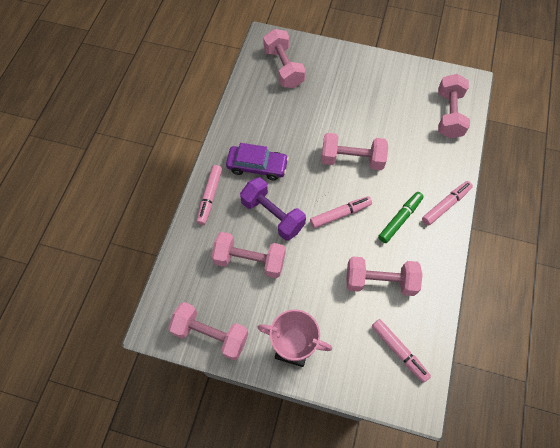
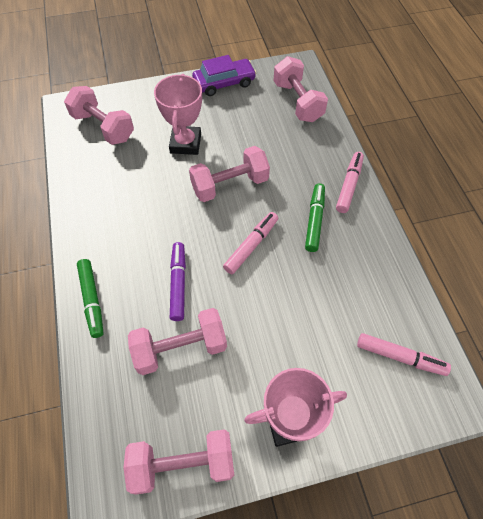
camera: 30 degrees left, 5 degrees down
pink marker [197,165,222,225] -> green marker [77,259,104,338]
purple car [226,143,289,180] -> purple car moved to [192,55,256,96]
purple dumbbell [240,177,306,241] -> purple marker [170,242,186,321]
pink dumbbell [346,257,423,296] -> none
none -> pink trophy [154,74,202,155]

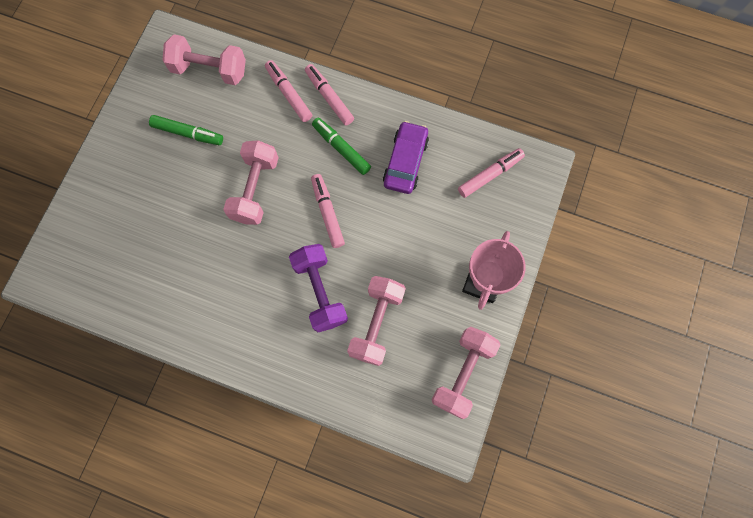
camera: 55 degrees left, 15 degrees up
pink dumbbell [64,86,134,145] -> none
green marker [77,259,104,338] -> green marker moved to [149,115,223,145]
pink trophy [154,74,202,155] -> none
purple marker [170,242,186,321] -> purple dumbbell [289,244,348,332]
purple car [192,55,256,96] -> purple car moved to [383,121,429,194]
none -> pink marker [265,60,312,122]

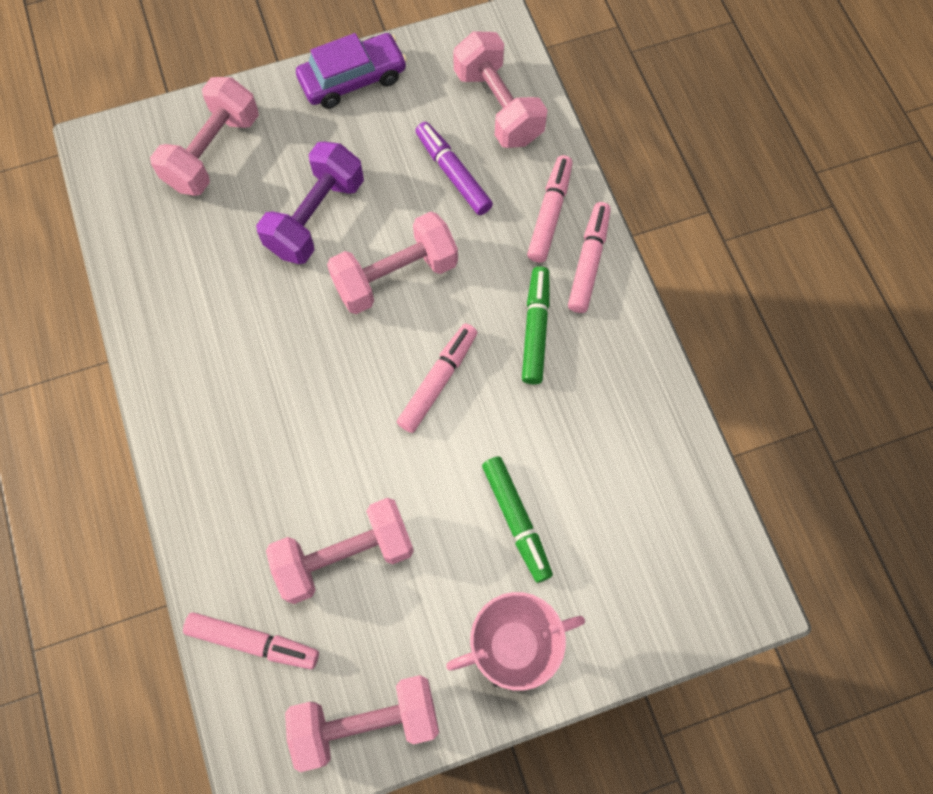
camera: 50 degrees right, 5 degrees down
green marker [149,115,223,145] -> green marker moved to [482,456,553,583]
purple dumbbell [289,244,348,332] -> purple dumbbell moved to [256,141,364,264]
purple car [383,121,429,194] -> purple car moved to [296,33,407,109]
pink marker [458,148,525,198] -> pink marker moved to [183,612,319,669]
none -> pink dumbbell [150,77,259,196]
none -> purple marker [415,122,493,215]

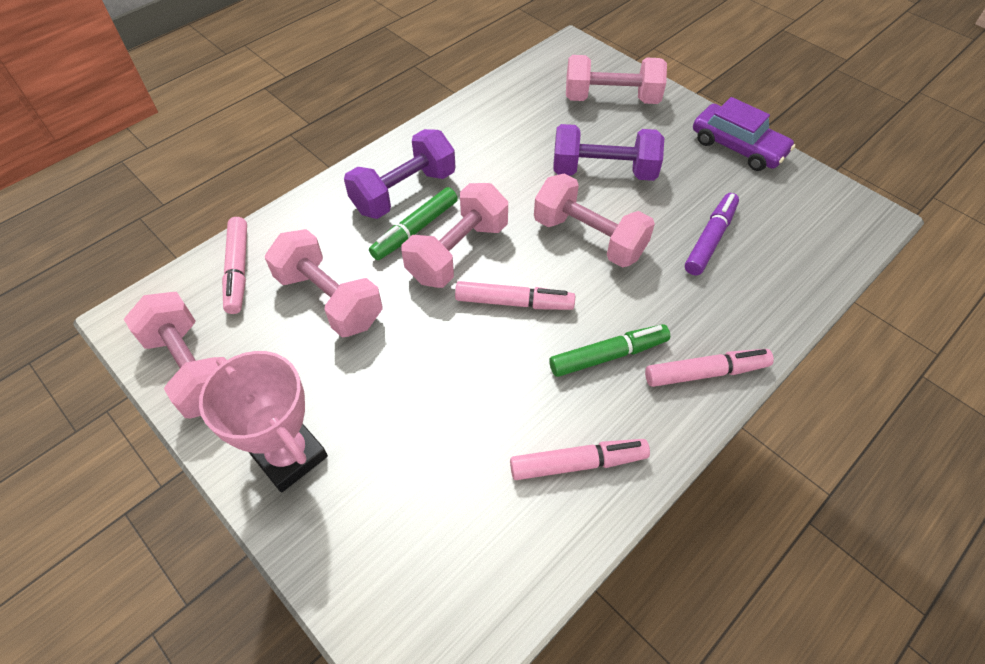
camera: 65 degrees right, 15 degrees down
pink dumbbell [453,31,548,148] -> pink dumbbell moved to [401,183,508,288]
green marker [482,456,553,583] -> green marker moved to [369,187,458,260]
pink marker [527,155,573,263] -> pink marker moved to [510,439,650,480]
none -> purple dumbbell [344,129,455,219]

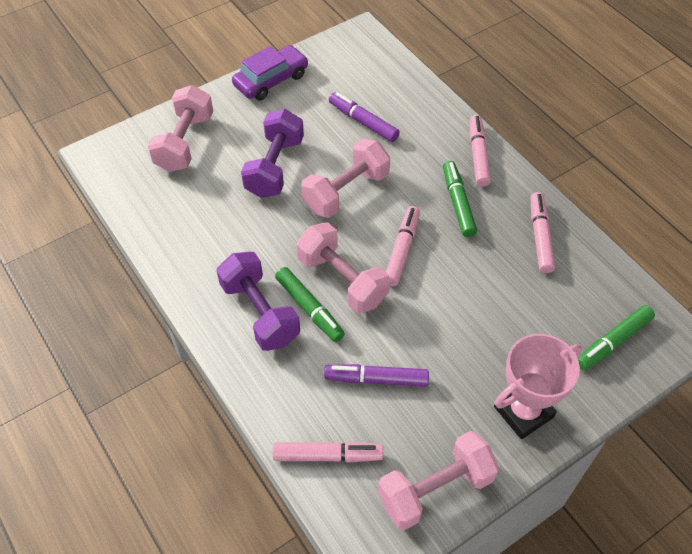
camera: 80 degrees left, 0 degrees up
pink dumbbell [265,229,382,337] -> purple marker [324,364,429,387]
none -> green marker [578,305,655,371]

